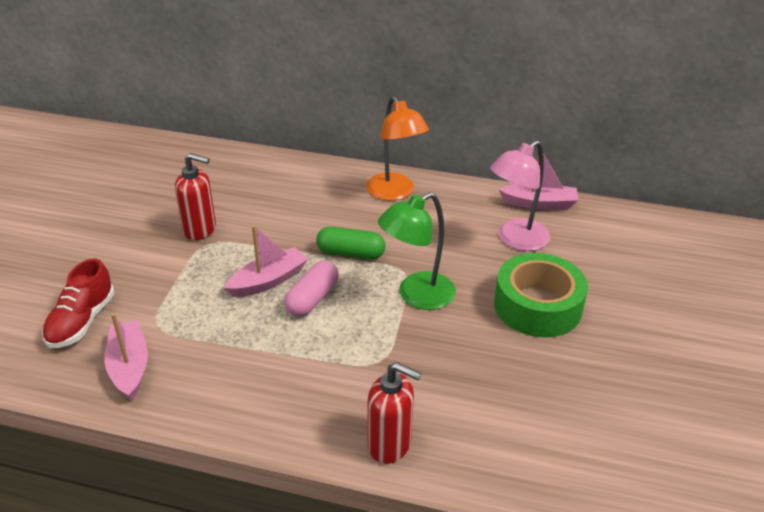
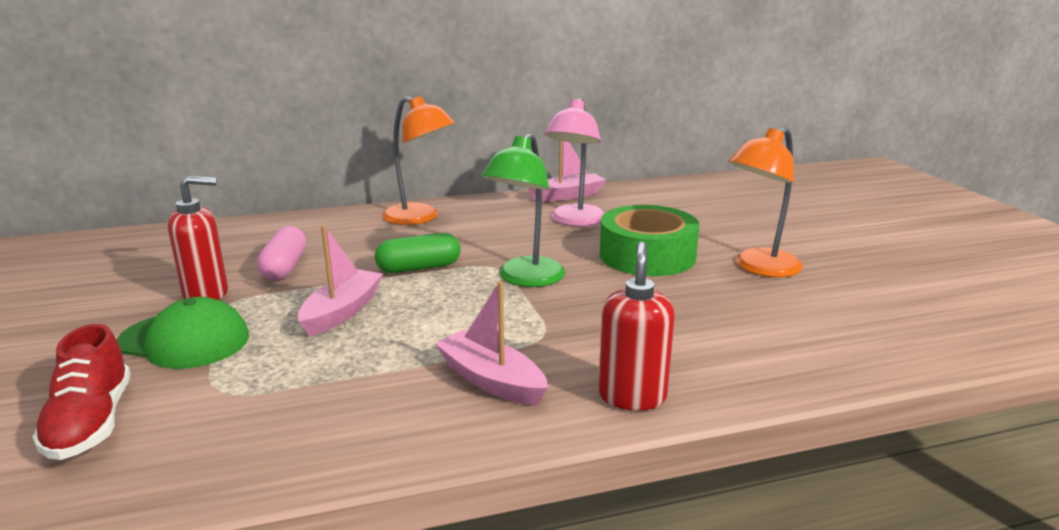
camera: 30 degrees left, 15 degrees down
pink boat [104,313,148,400] -> pink boat moved to [435,281,548,405]
pink capsule [284,261,339,317] -> pink capsule moved to [257,226,306,280]
red soap dispenser [368,362,422,464] -> red soap dispenser turned 75 degrees counterclockwise [598,242,675,411]
none -> green cap [117,297,249,369]
none -> orange lamp [728,127,803,277]

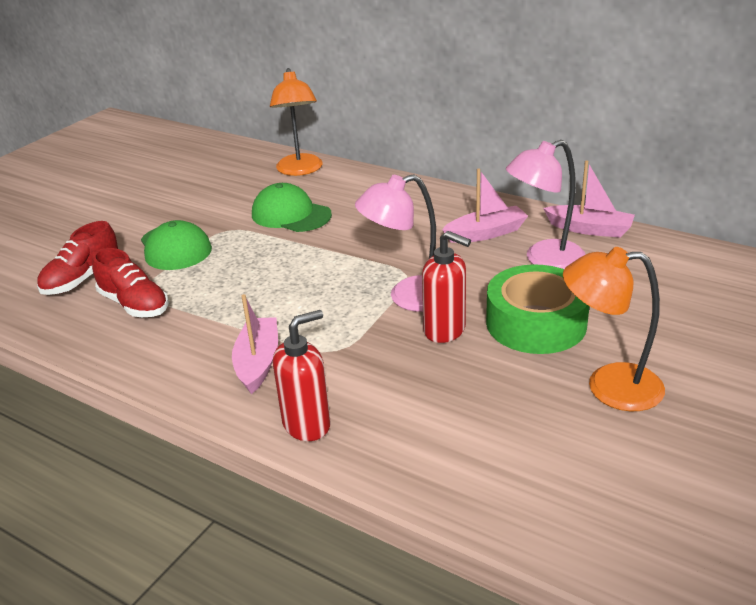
camera: 50 degrees right, 10 degrees up
red soap dispenser [168,176,228,300] -> red soap dispenser moved to [422,231,471,343]
pink capsule [257,226,306,280] -> green cap [252,183,332,232]
pink boat [298,225,383,336] -> pink boat moved to [442,168,528,243]
green capsule [375,233,461,273] -> none
orange lamp [382,96,455,225] -> orange lamp moved to [270,68,323,176]
green lamp [481,133,565,287] -> pink lamp [355,174,436,312]
none -> red shoe [92,248,169,317]

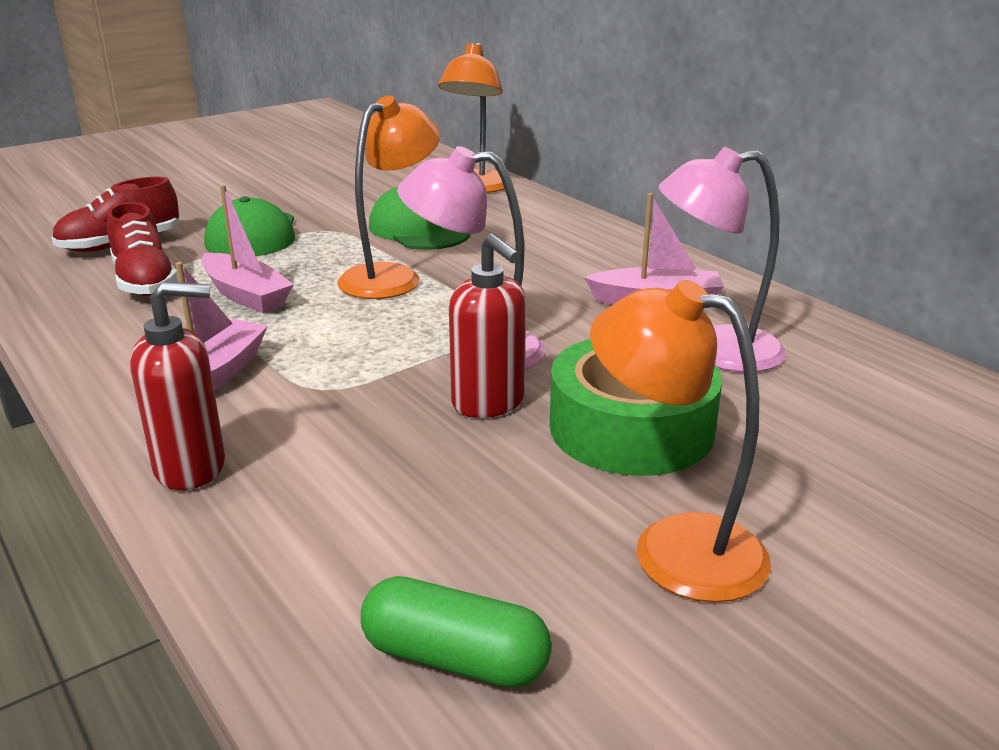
camera: 20 degrees right, 5 degrees down
pink boat [543,160,635,238] -> pink boat moved to [201,185,294,313]
none -> orange lamp [337,95,440,299]
none -> green capsule [361,576,552,687]

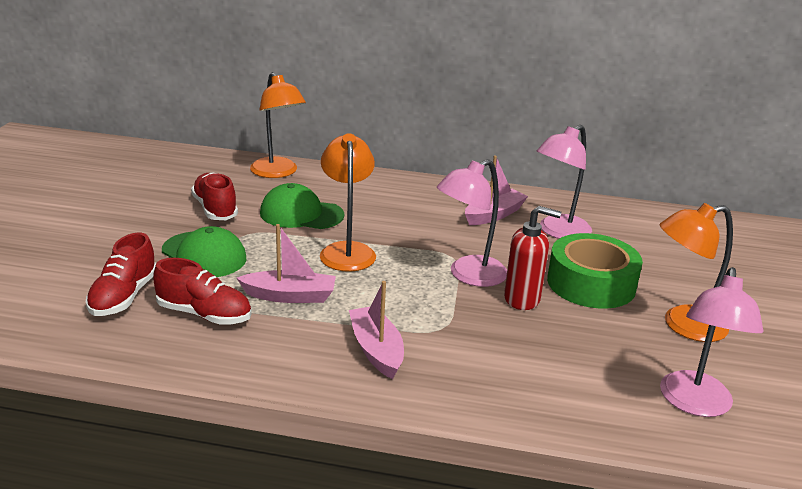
camera: 45 degrees left, 0 degrees up
red soap dispenser [130,282,225,490] -> none
green capsule [361,576,552,687] -> pink lamp [660,267,763,417]
none -> red shoe [191,172,238,220]

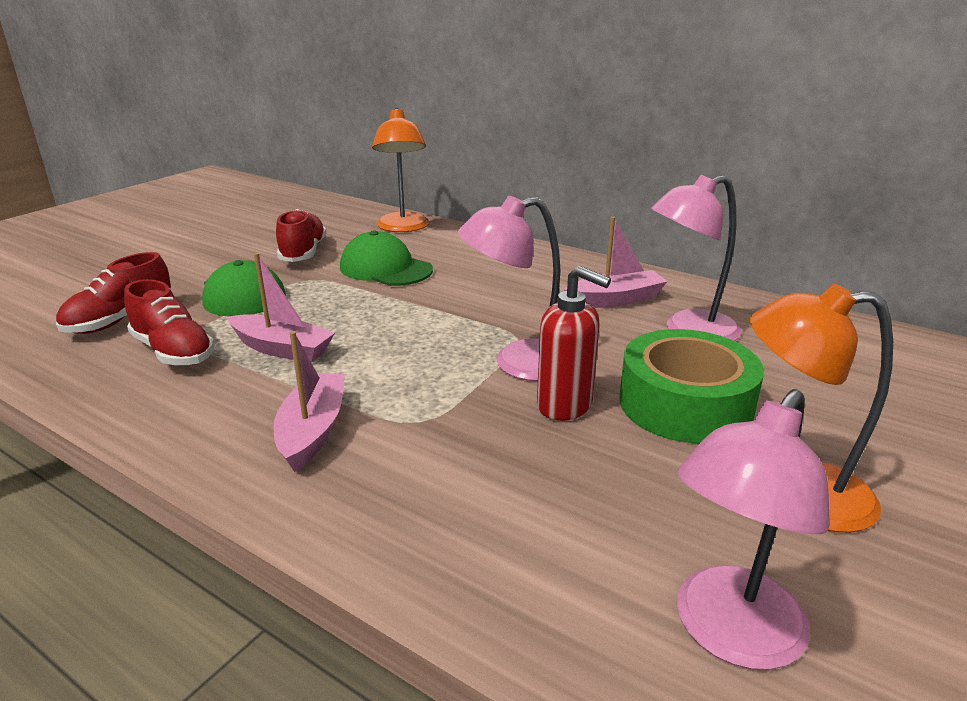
camera: 25 degrees right, 0 degrees up
orange lamp [320,133,376,272] -> none

